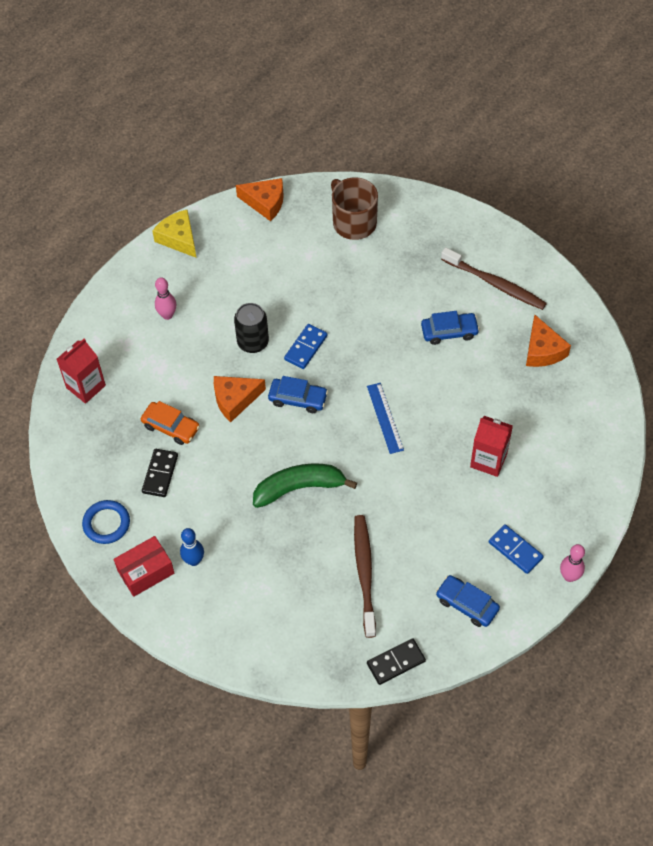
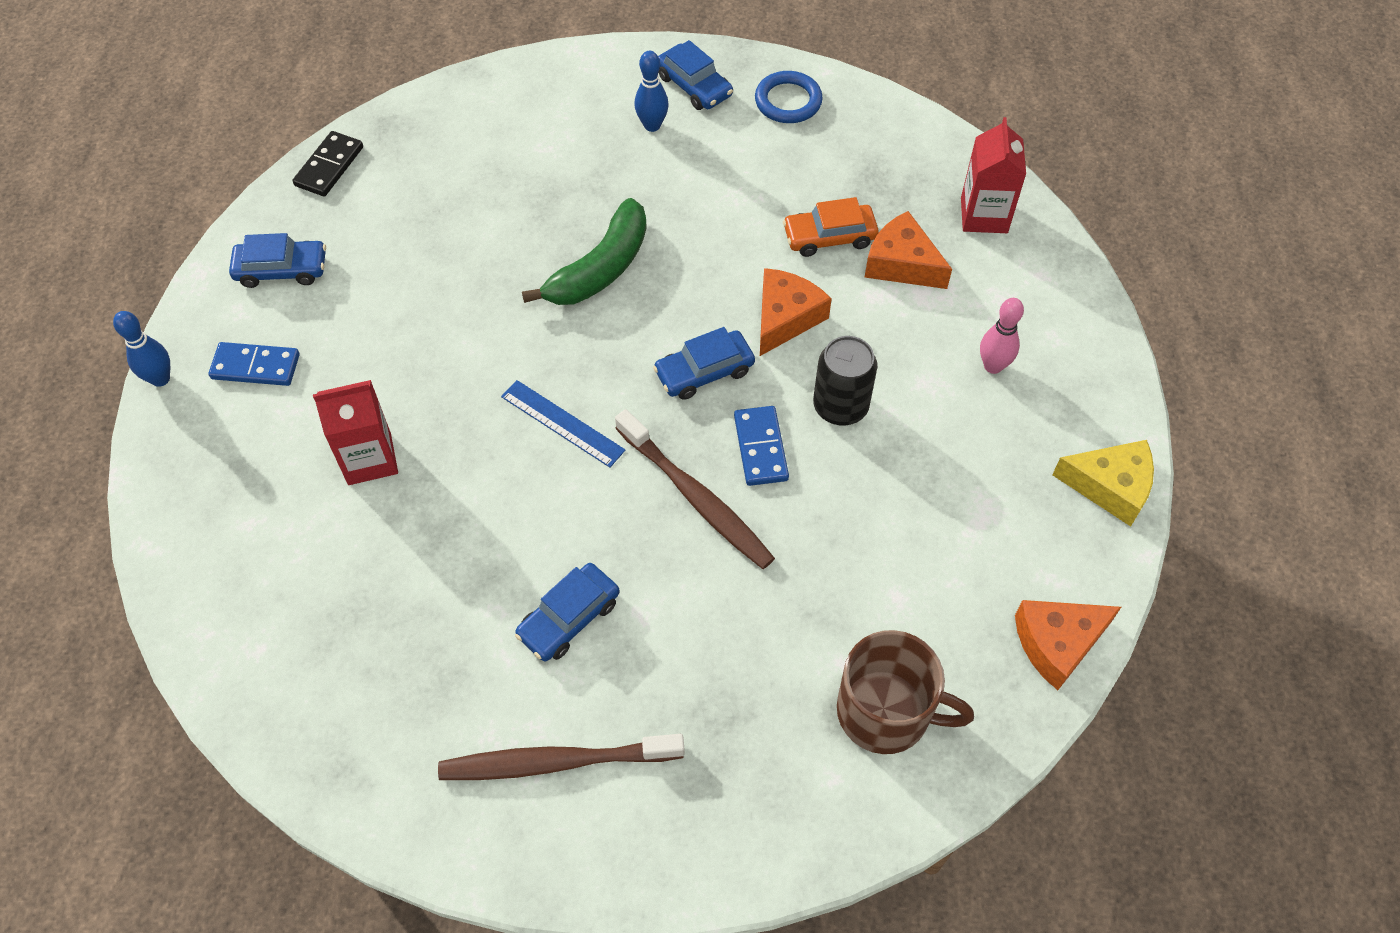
camera: 140 degrees right, 0 degrees up
red box [114,536,174,597] -> blue car [658,40,733,110]
black domino [142,449,178,497] -> none
brown toothbrush [354,515,376,638] -> brown toothbrush moved to [615,409,775,569]
orange cheese [526,315,571,367] -> orange cheese moved to [865,211,952,289]
pink bowling pin [560,544,585,582] -> blue bowling pin [113,311,170,387]

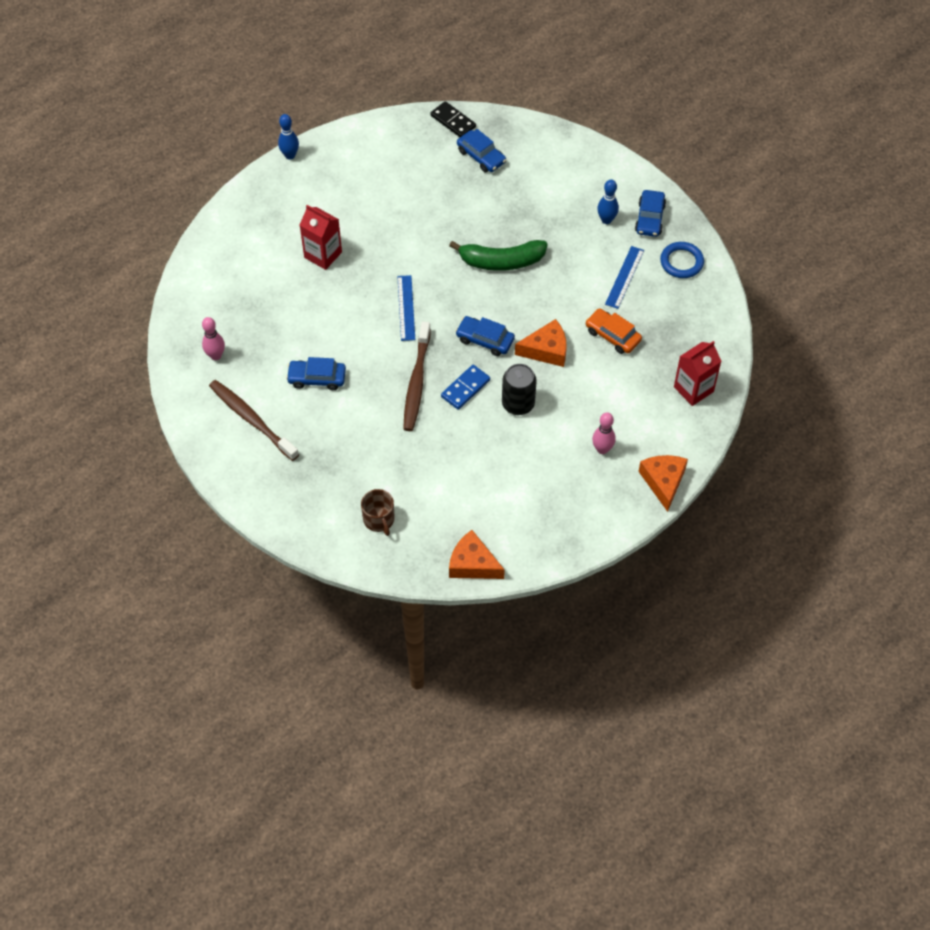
camera: 50 degrees right, 0 degrees up
blue domino [208,342,300,386] -> none
blue car [229,233,326,288] -> blue car moved to [457,129,506,173]
black domino [293,131,363,196] -> black domino turned 60 degrees clockwise [431,101,476,137]
brown mug [837,630,974,754] -> brown mug [361,489,395,536], size x0.63
orange cheese [865,211,952,289] -> orange cheese moved to [639,455,688,512]
yellow cheese [1052,440,1154,526] -> none
none -> pink bowling pin [202,317,225,360]
none -> blue ruler [605,246,644,309]

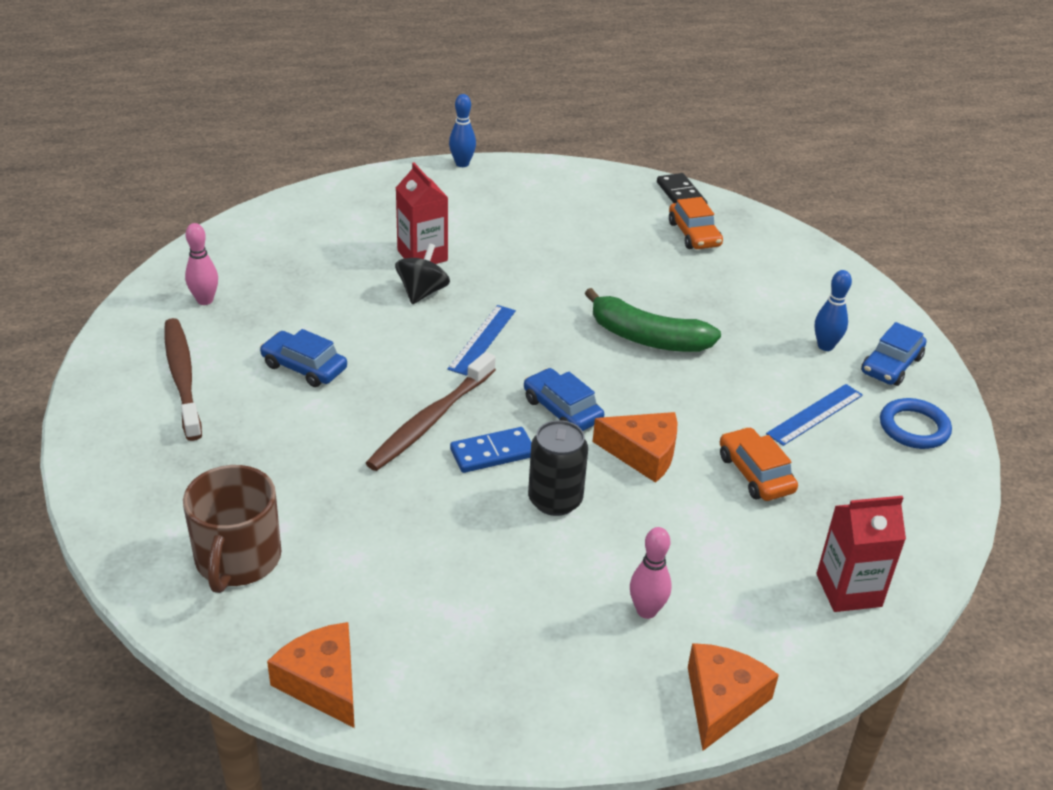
camera: 25 degrees right, 20 degrees down
brown mug [361,489,395,536] -> brown mug [183,465,281,593], size x1.58
blue car [457,129,506,173] -> orange car [669,197,723,249]
none -> black spinning top [395,244,450,304]

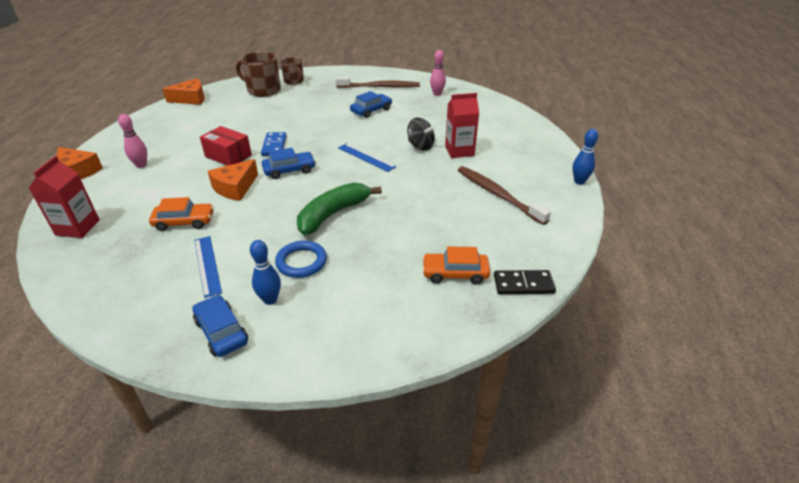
camera: 110 degrees right, 0 degrees up
brown toothbrush [366,352,496,471] -> brown toothbrush moved to [458,166,551,225]
black can [528,420,588,516] -> red box [200,126,252,166]
blue ring [880,398,952,449] -> blue ring moved to [275,241,327,278]
none -> brown mug [281,57,304,85]

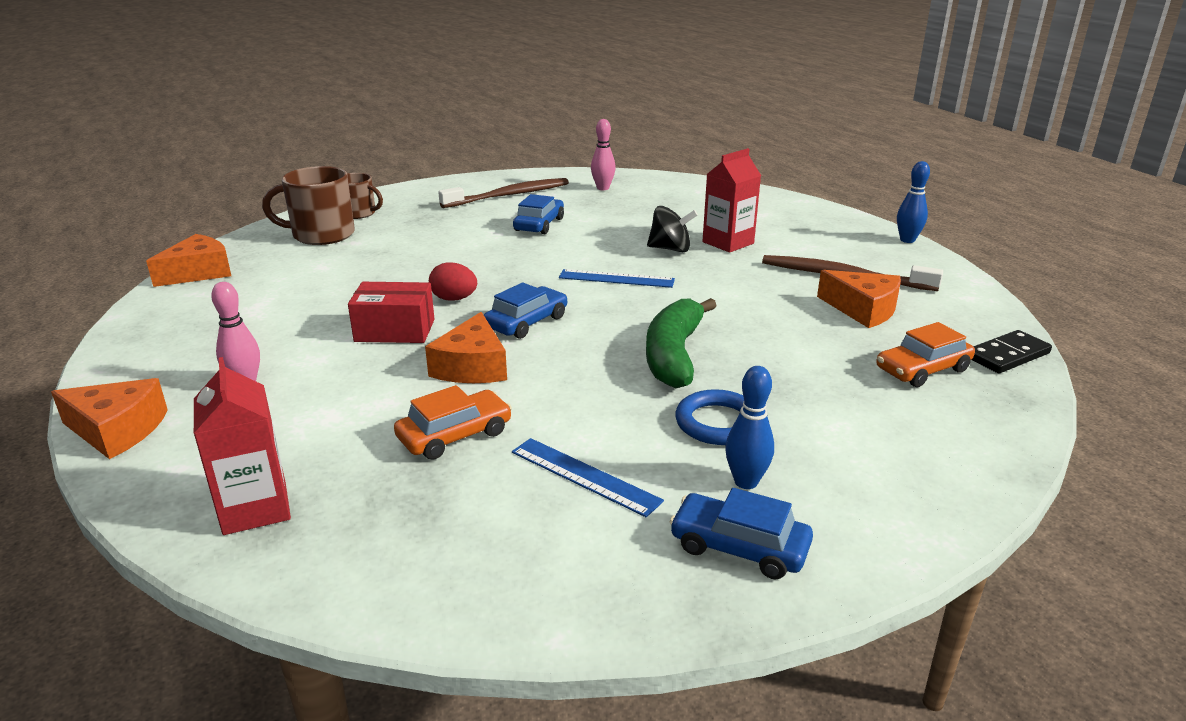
camera: 30 degrees left, 10 degrees down
blue domino [261,132,287,156] -> red egg [429,262,477,301]
none -> orange cheese [817,270,901,328]

